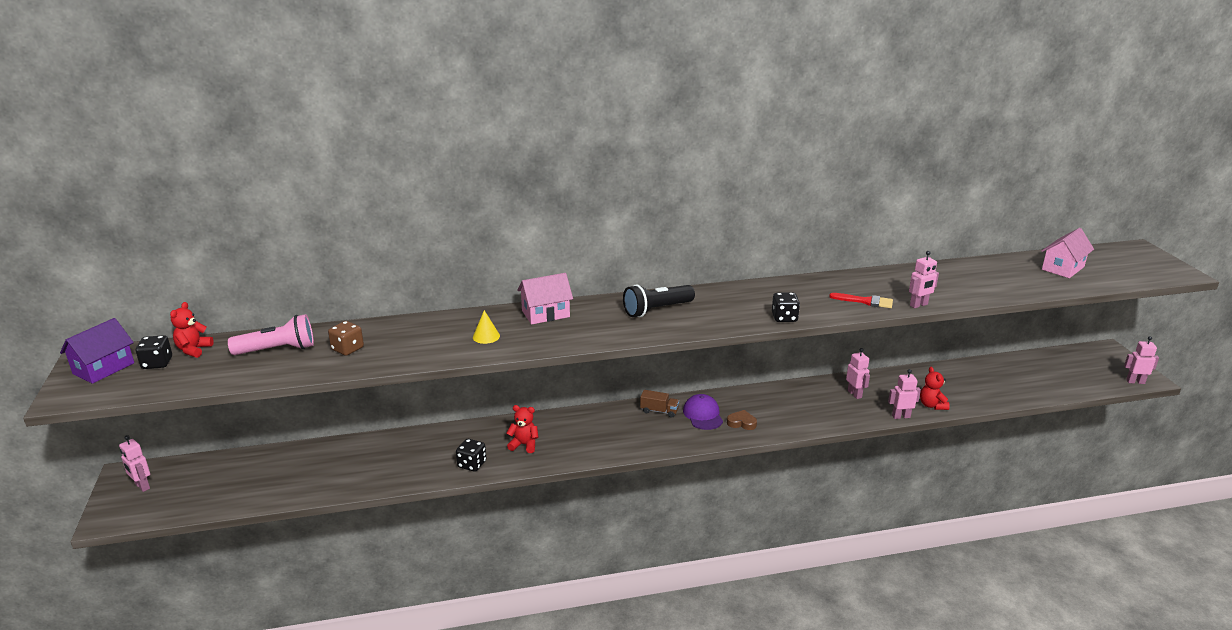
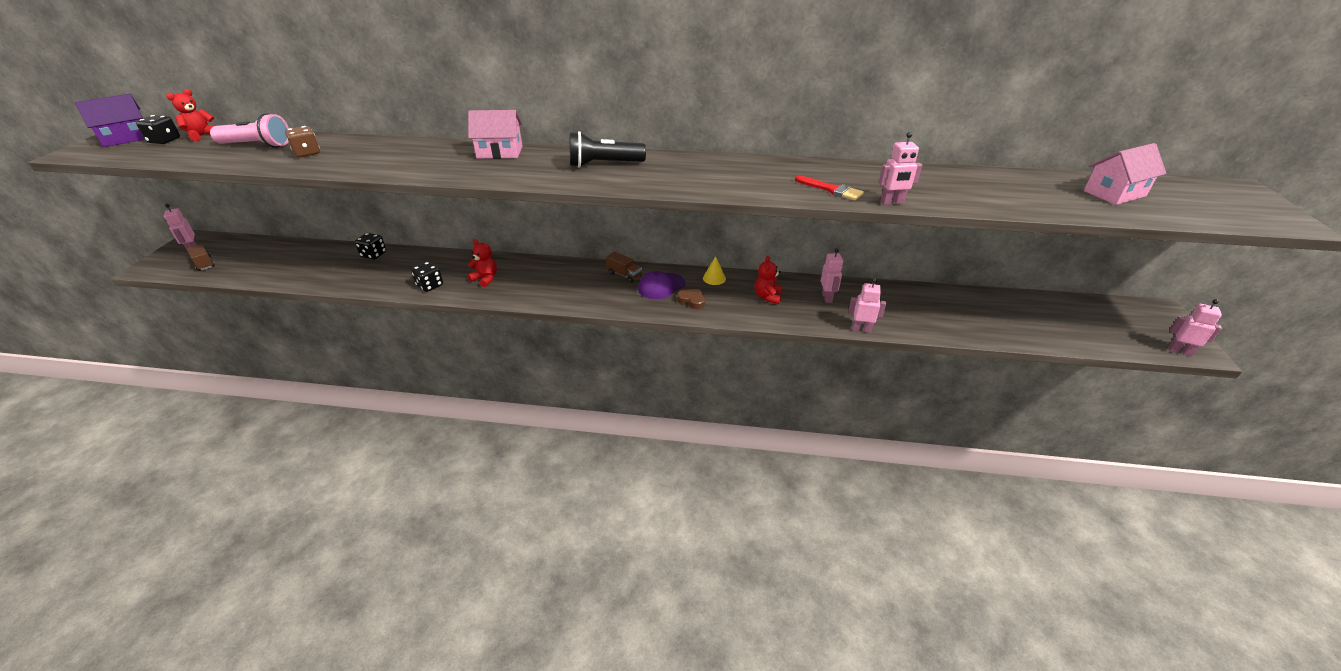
camera: 20 degrees right, 10 degrees up
yellow cone [473,310,500,344] -> yellow cone moved to [703,256,726,285]
purple cap [683,394,723,430] -> purple cap turned 135 degrees counterclockwise [638,271,685,299]
black dice [772,292,800,322] -> black dice moved to [355,233,386,260]
red teddy bear [920,367,950,410] -> red teddy bear moved to [755,256,781,304]
none -> brown truck [187,244,215,271]

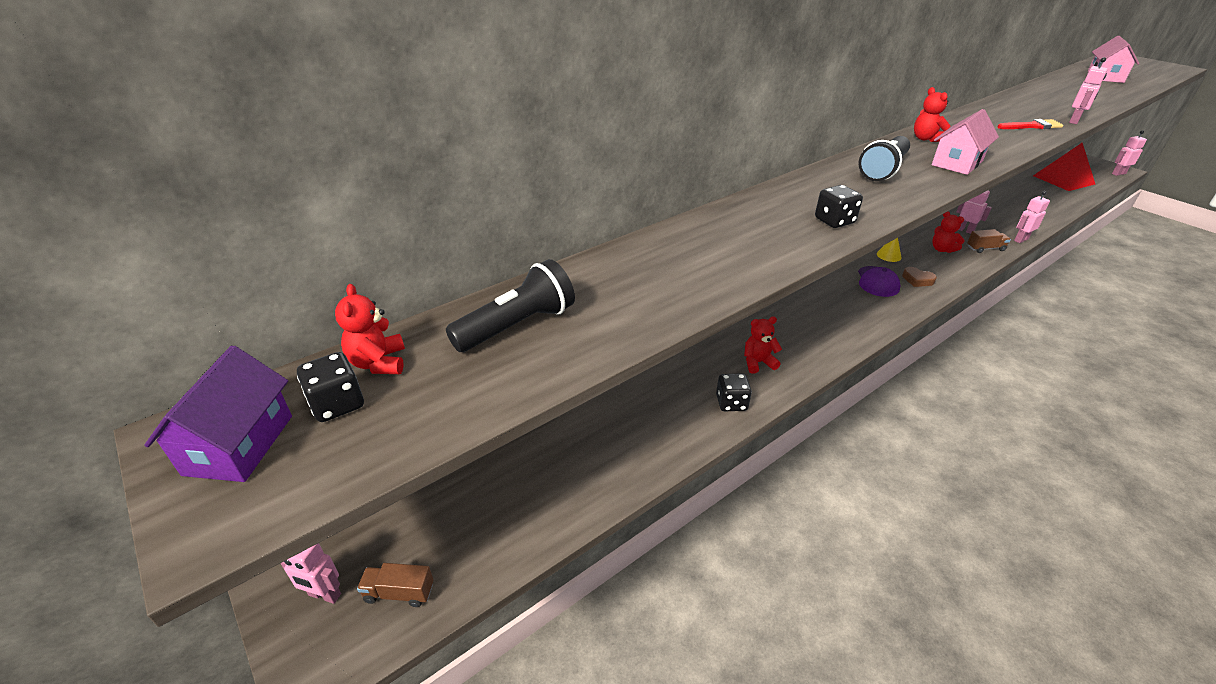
camera: 45 degrees left, 0 degrees up
pink flashlight [210,113,289,148] -> black flashlight [446,259,575,352]
brown dice [285,126,320,157] -> none
black dice [355,233,386,260] -> black dice moved to [815,185,863,228]
pink house [468,110,523,159] -> pink house moved to [932,109,999,175]
brown truck [606,252,642,283] -> brown truck moved to [967,229,1011,253]
brown heart [677,289,705,309] -> brown heart turned 135 degrees counterclockwise [902,267,937,287]
none -> red teddy bear [914,87,951,142]
none -> red pyramid [1033,143,1095,191]

